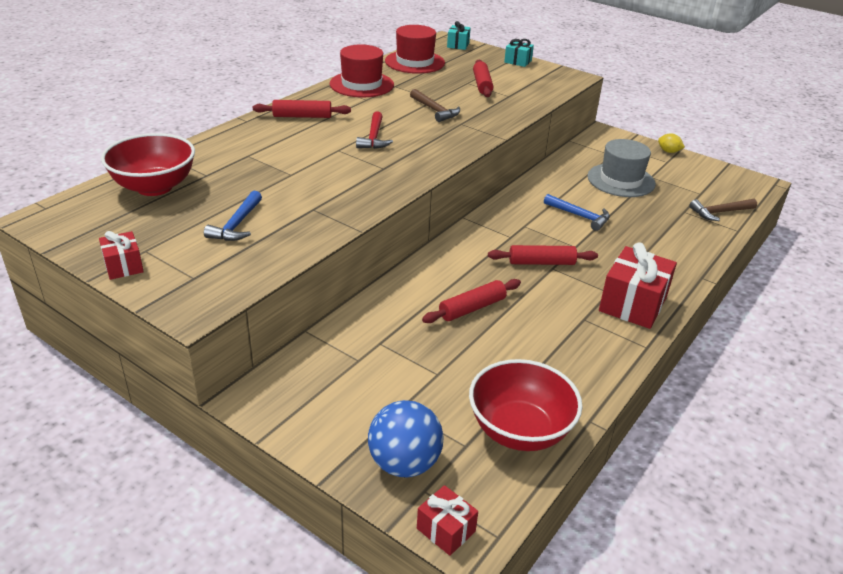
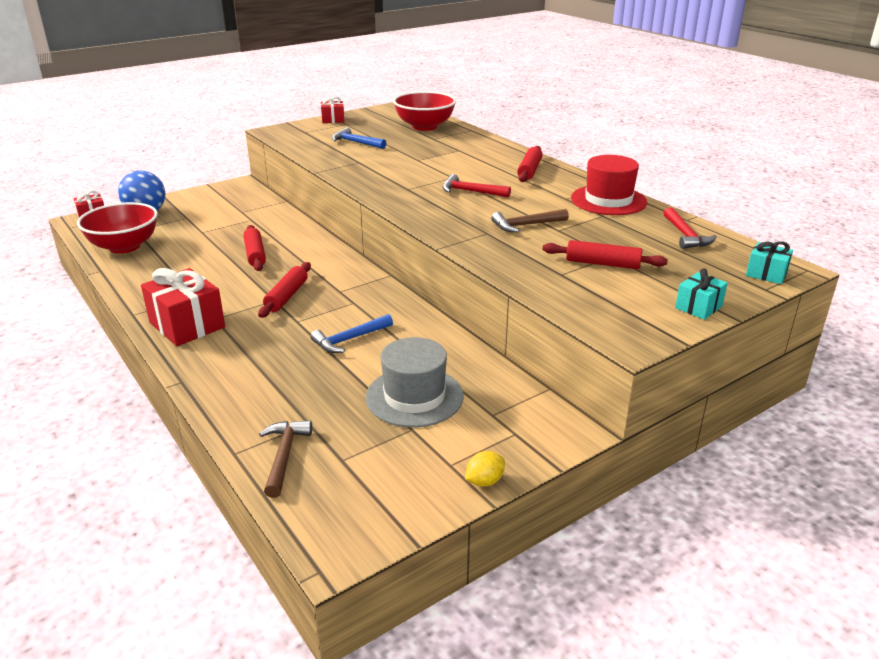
camera: 110 degrees right, 5 degrees down
red hat [385,25,445,74] -> red hammer [664,207,717,249]

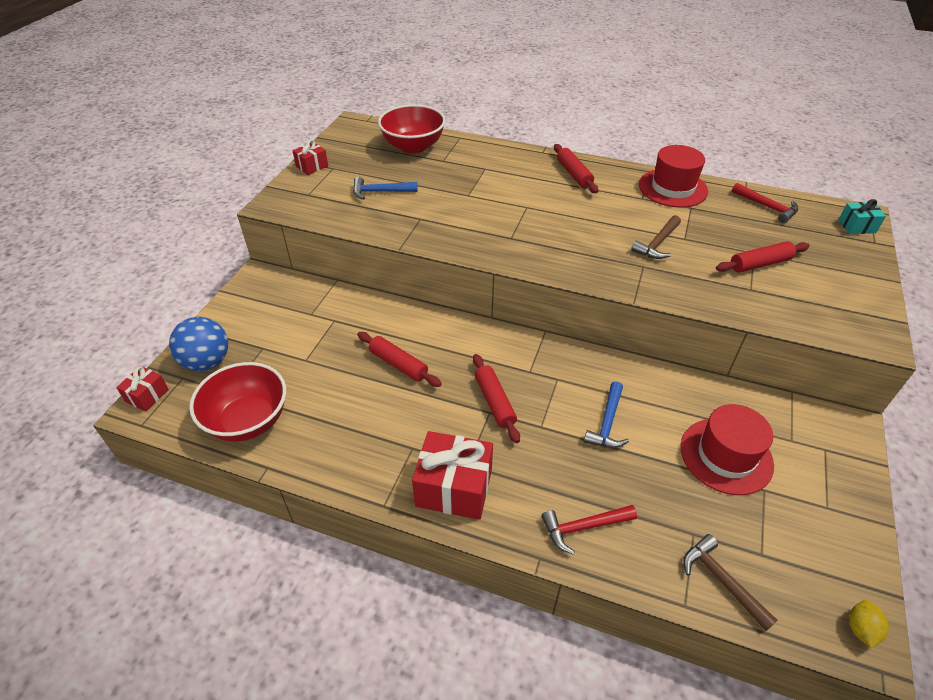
camera: 35 degrees left, 15 degrees up
grey hat [365,337,463,427] -> red hat [681,404,774,495]
red hammer [443,174,511,198] -> red hammer moved to [541,505,637,554]
yellow lemon [465,451,505,487] -> yellow lemon moved to [849,600,889,648]
turquoise gift [675,268,728,320] -> none

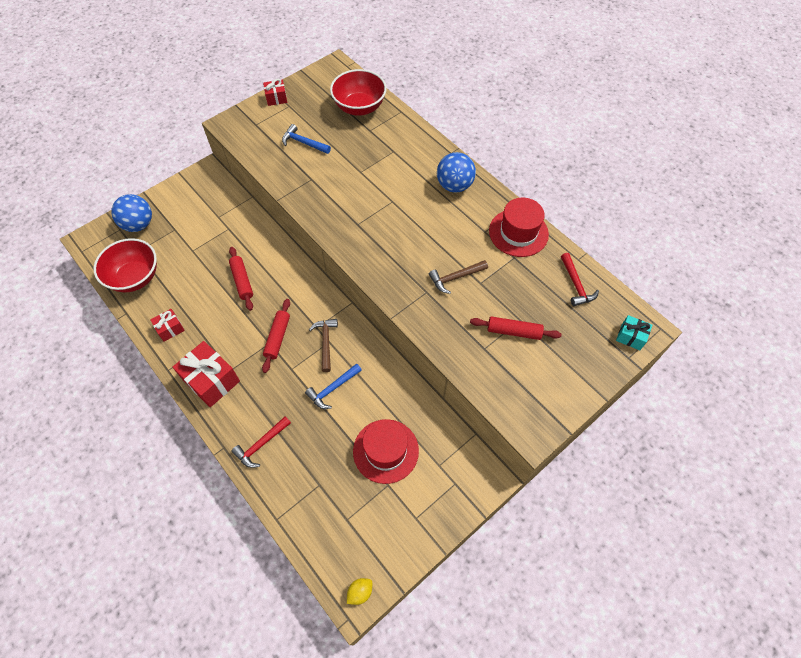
camera: 30 degrees right, 15 degrees up
red gift [116,366,169,412] -> red gift moved to [150,309,185,342]
red hammer [541,505,637,554] -> red hammer turned 60 degrees counterclockwise [232,416,291,468]
red rolling pin [554,144,598,193] -> blue ball [437,152,476,193]
brown hammer [683,534,778,631] -> brown hammer moved to [309,319,338,372]

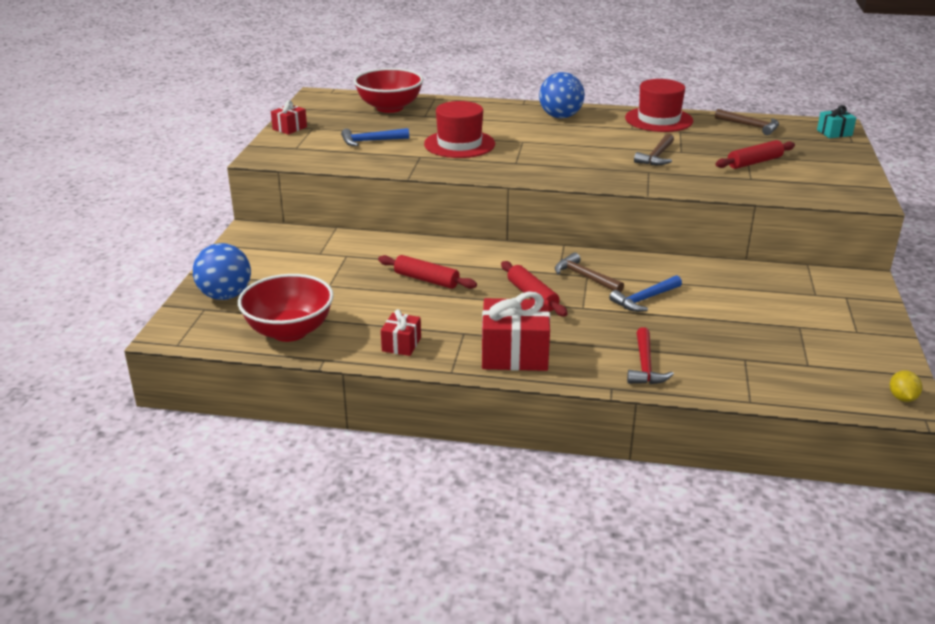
camera: 40 degrees left, 30 degrees down
blue hammer [305,363,362,409] -> blue hammer turned 45 degrees clockwise [609,275,682,312]
red hat [353,419,419,484] -> red hat moved to [424,101,495,158]
red hammer [561,253,599,306] -> brown hammer [715,109,779,135]

